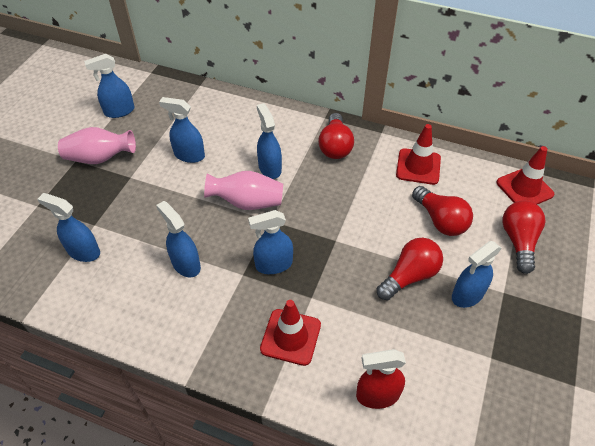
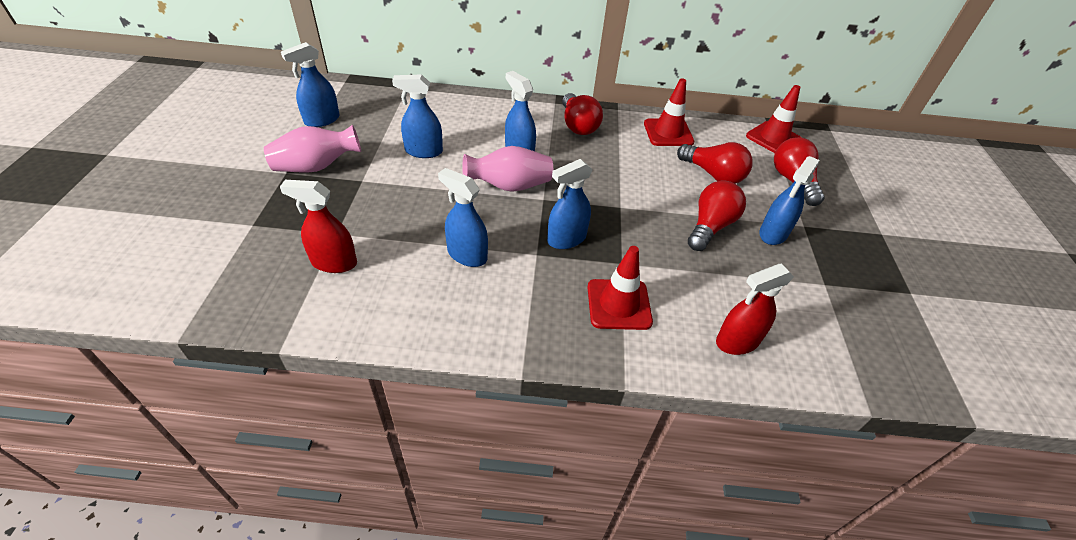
camera: 20 degrees left, 5 degrees down
blue spray bottle [37,193,100,262] -> red spray bottle [280,180,357,273]

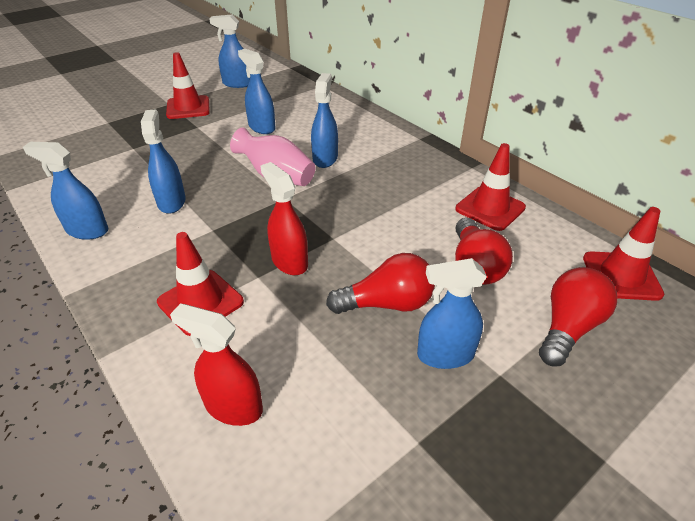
camera: 50 degrees right, 5 degrees down
pink vase [264,125,361,173] -> red traffic cone [166,52,210,119]
red spray bottle [280,180,357,273] -> red spray bottle moved to [261,162,308,275]
blue spray bottle [547,159,593,249] -> blue spray bottle moved to [23,142,108,240]
red light bulb [562,93,603,135] -> none

